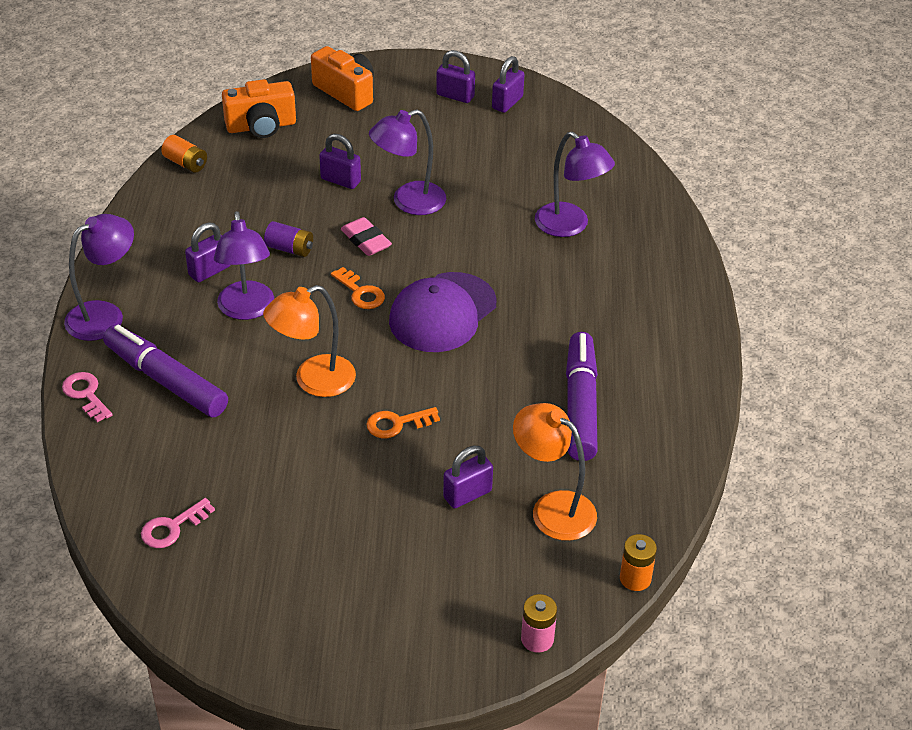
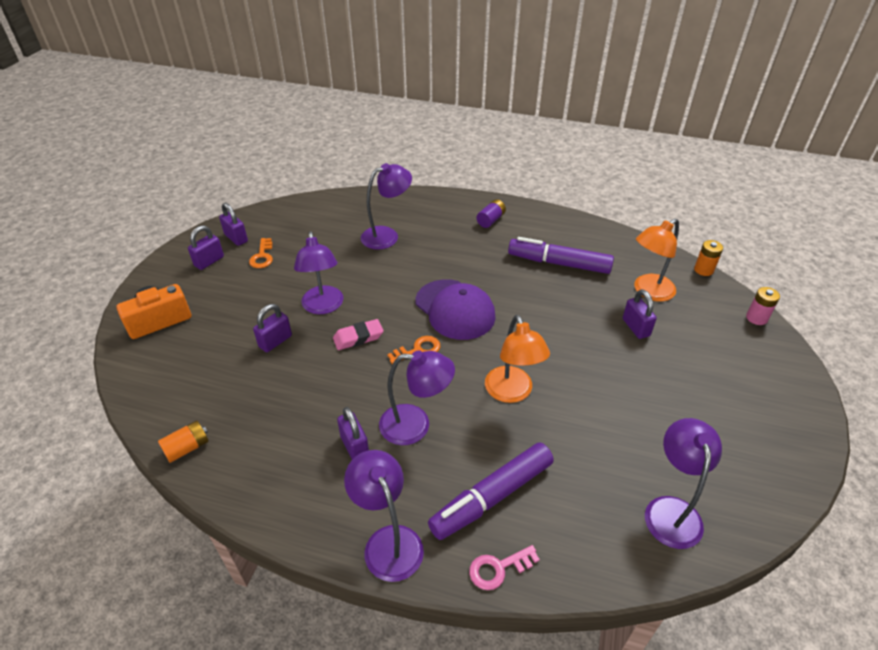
camera: 75 degrees left, 0 degrees up
pink key [141,498,215,548] -> purple lamp [645,418,722,549]
orange camera [222,79,296,138] -> none
purple battery [264,221,313,257] -> purple battery moved to [477,199,506,228]
orange key [366,407,440,438] -> orange key moved to [249,238,273,268]

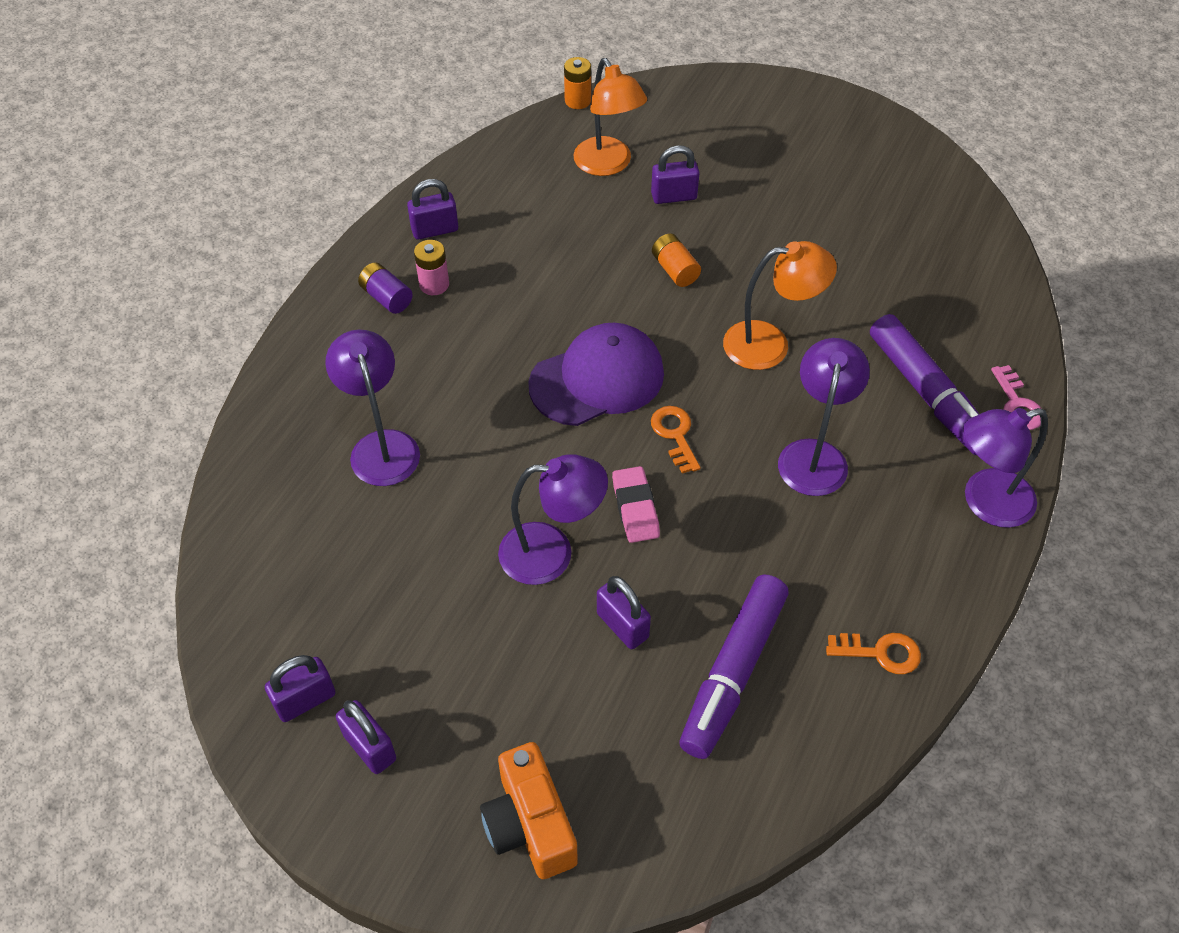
camera: 80 degrees left, 10 degrees up
orange battery [158,420,209,463] -> orange battery moved to [652,233,701,287]
orange key [249,238,273,268] -> orange key moved to [826,633,921,674]
purple padlock [337,407,369,459] -> purple padlock moved to [407,179,458,240]
purple marker [508,237,614,274] -> purple marker moved to [679,575,788,759]
purple lamp [645,418,722,549] -> none
pink battery [746,287,780,325] -> pink battery moved to [414,240,449,295]

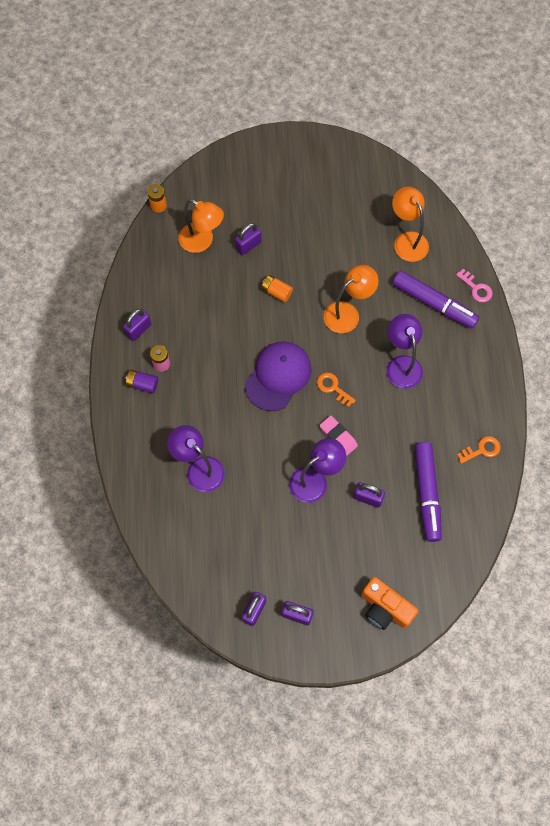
camera: 30 degrees left, 15 degrees up
purple lamp [963,408,1048,528] -> none
none -> orange lamp [392,187,429,262]

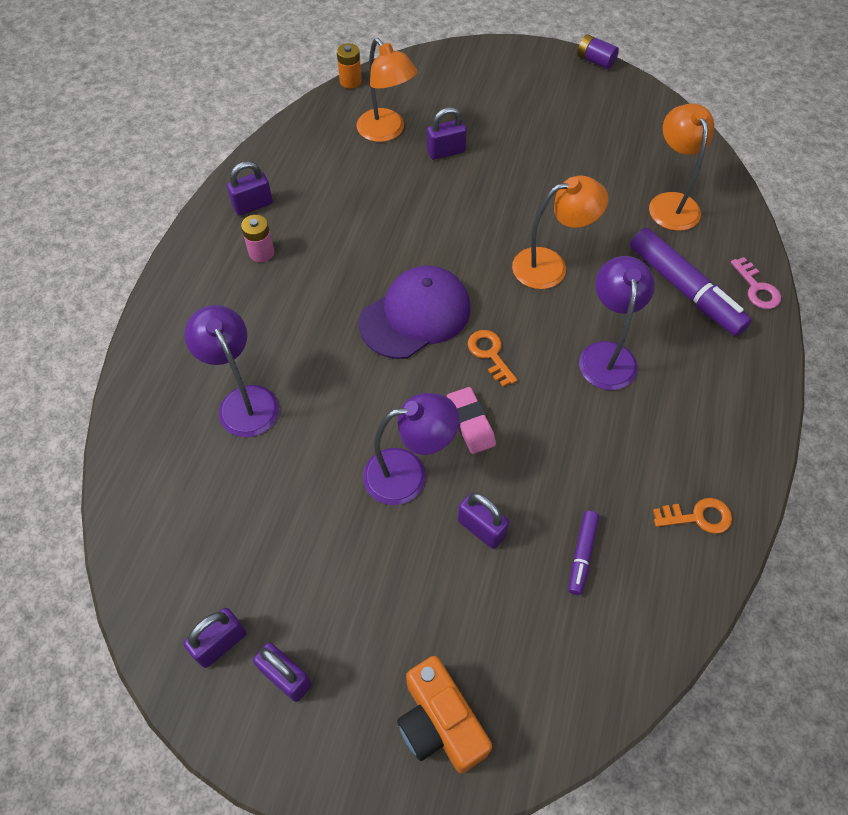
camera: 20 degrees right, 10 degrees down
purple battery [126,369,158,393] -> purple battery moved to [577,34,619,69]
orange battery [261,275,293,302] -> none
purple marker [414,442,442,542] -> purple marker [568,511,599,595], size x0.50

